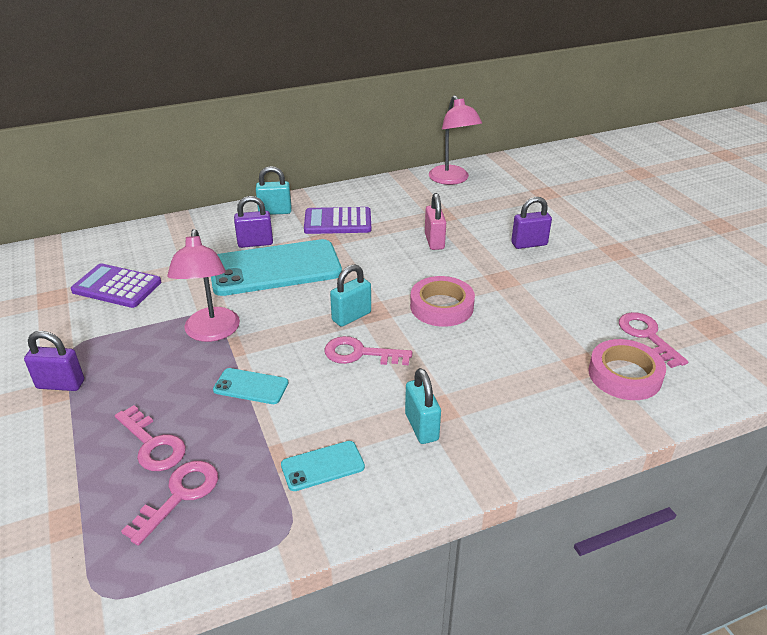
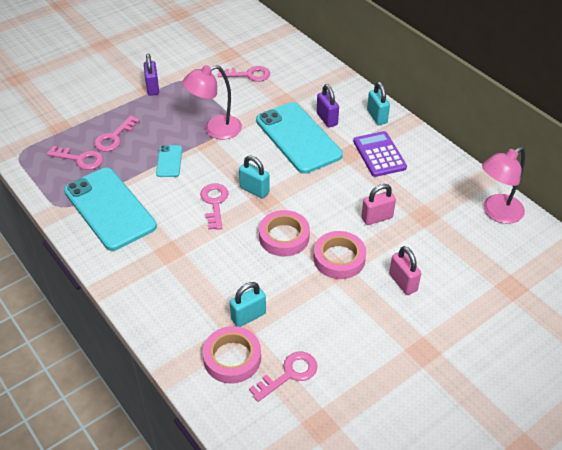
camera: 75 degrees right, 10 degrees up
purple calculator [71,263,161,308] -> pink key [218,66,270,82]
turquoise phone [281,441,365,491] -> turquoise phone [64,168,157,251], size x2.24
turquoise padlock [405,368,441,444] -> turquoise padlock moved to [230,282,266,327]
purple padlock [511,197,552,249] -> pink padlock [389,246,421,295]
none -> pink tape [313,231,366,279]

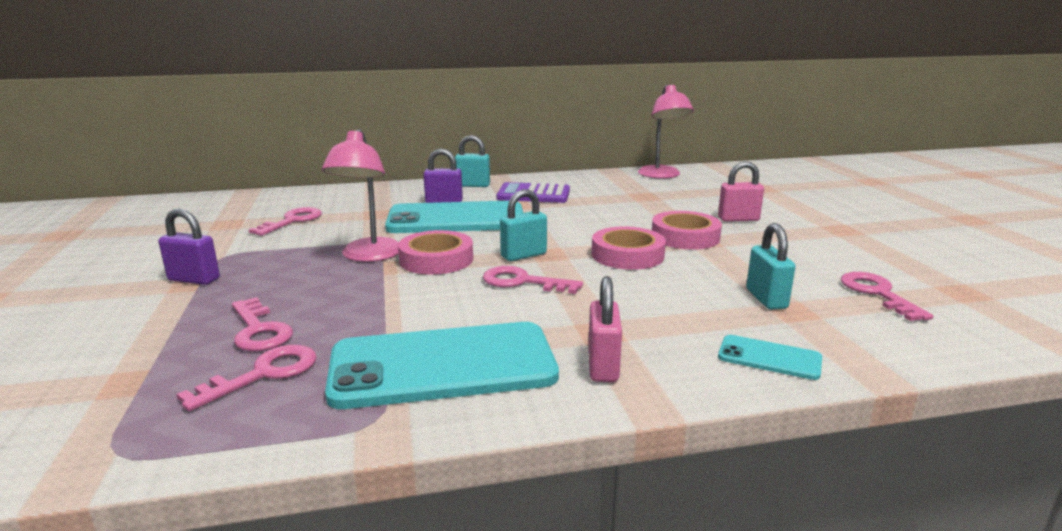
camera: 65 degrees left, 25 degrees down
turquoise phone [156,145,182,177] -> turquoise phone moved to [718,335,822,380]
pink tape [203,326,261,384] -> pink tape moved to [398,230,473,275]
pink padlock [361,184,396,225] -> pink padlock moved to [588,276,622,382]

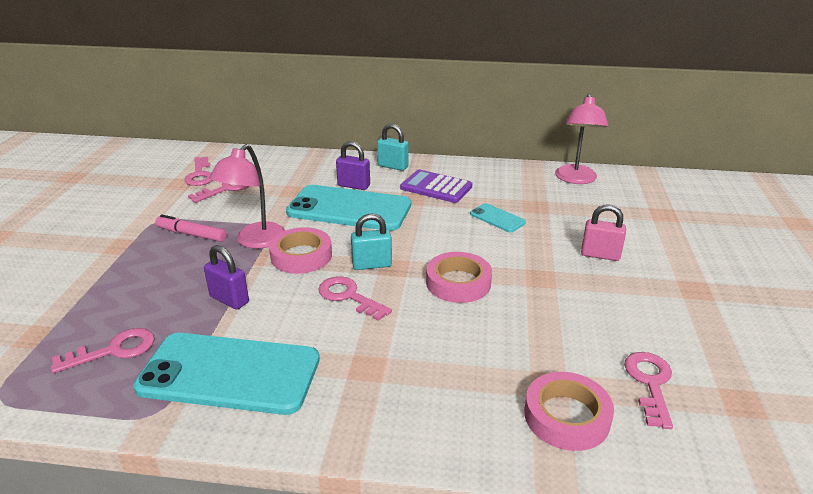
camera: 20 degrees right, 10 degrees up
purple padlock [159,208,220,285] -> purple padlock moved to [204,245,249,310]
pink key [232,297,293,351] -> pink key moved to [184,157,213,186]
pink padlock [588,276,622,382] -> none
pink tape [652,211,722,249] -> pink tape moved to [524,372,614,451]
turquoise phone [718,335,822,380] -> turquoise phone moved to [470,203,526,232]
turquoise padlock [746,223,795,310] -> none
none -> pink marker [155,214,227,242]

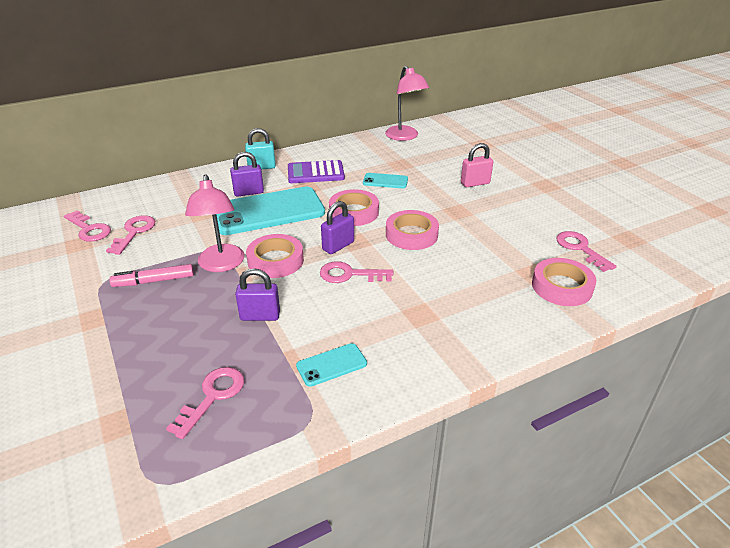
camera: 35 degrees left, 5 degrees up
turquoise phone [133,333,320,415] -> turquoise phone [296,343,367,387], size x0.45
turquoise padlock [351,213,392,270] -> purple padlock [321,201,354,254]
none -> pink tape [329,189,379,226]

